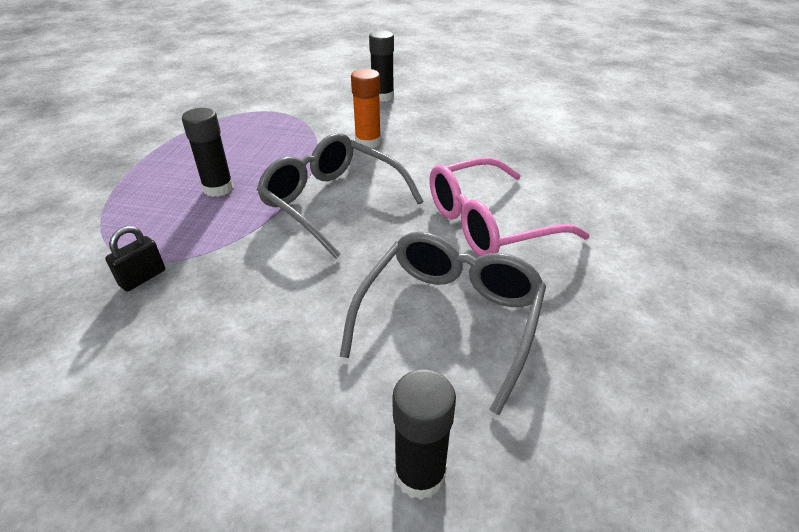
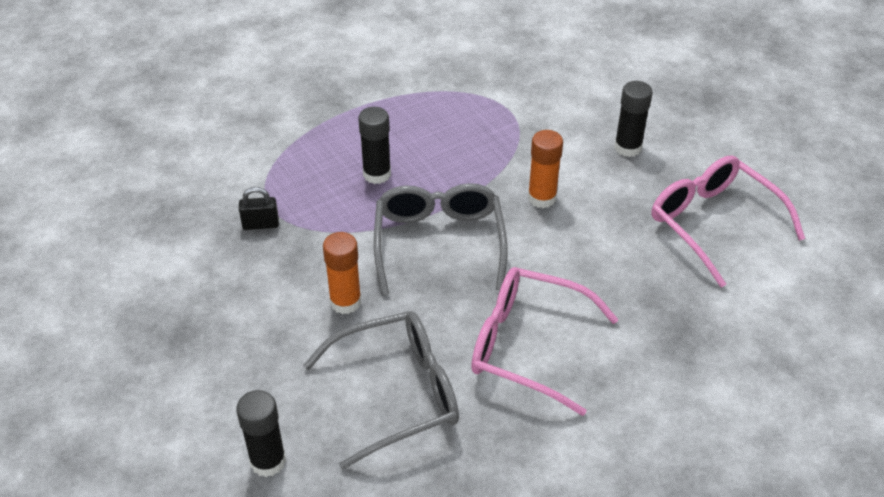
camera: 45 degrees right, 5 degrees up
none -> orange glue stick [323,232,361,314]
none -> pink glasses [652,156,805,288]

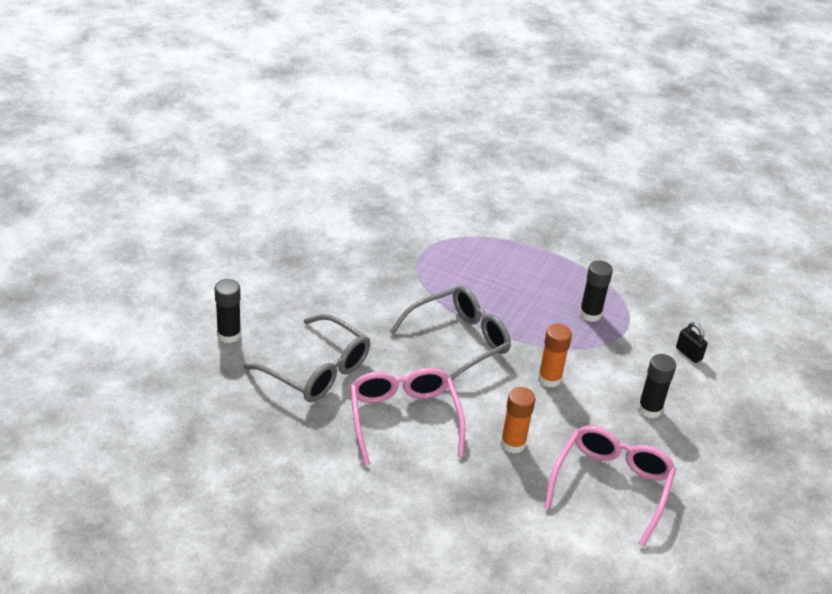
camera: 55 degrees right, 5 degrees down
black padlock [239,187,279,230] -> black padlock moved to [676,322,708,363]
orange glue stick [323,232,361,314] -> orange glue stick moved to [500,387,536,453]
black glue stick [358,107,391,184] -> black glue stick moved to [579,260,613,322]

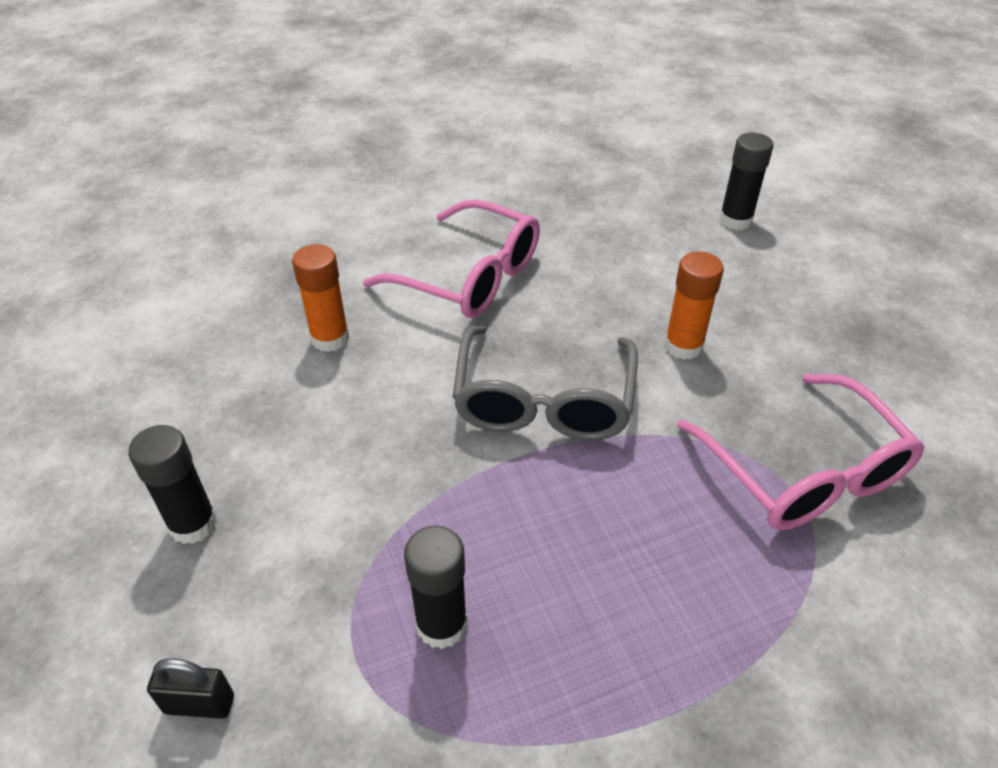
camera: 135 degrees right, 5 degrees up
grey glasses [244,314,370,402] -> none
orange glue stick [538,323,572,388] -> orange glue stick moved to [664,251,724,360]
pink glasses [544,426,676,547] -> pink glasses moved to [677,374,925,530]

